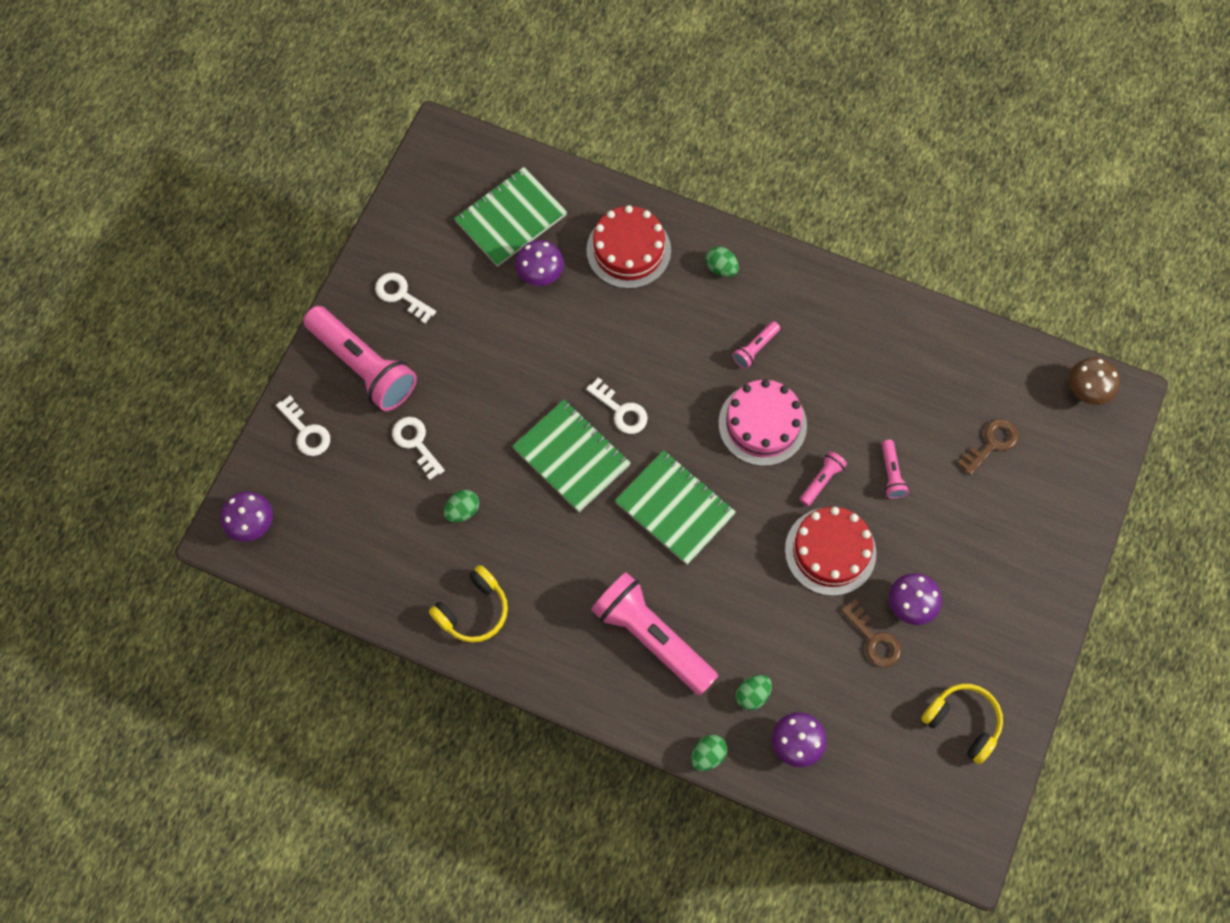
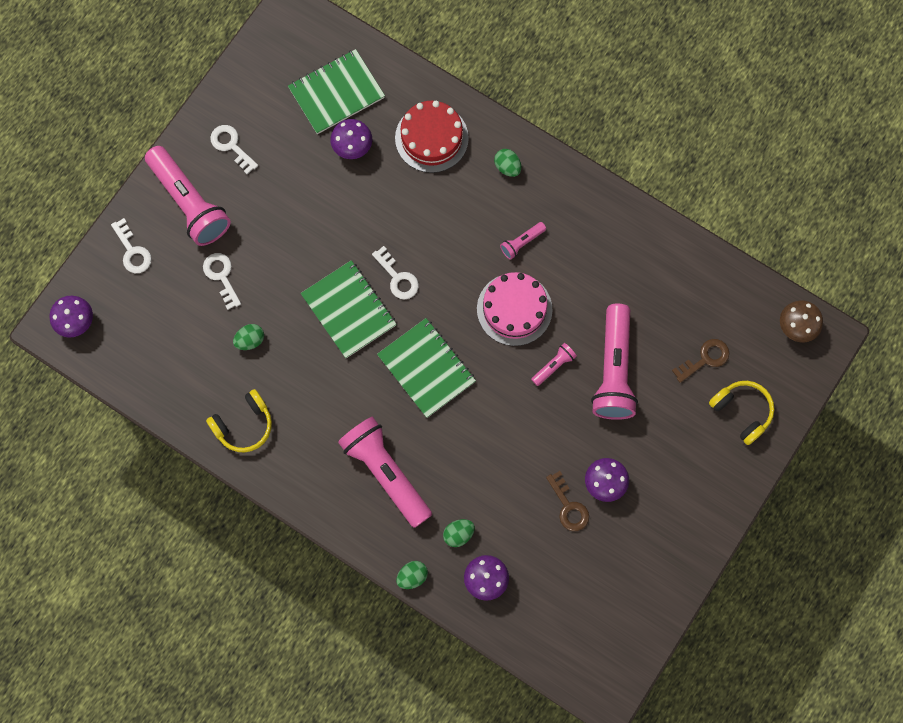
camera: 10 degrees right, 5 degrees up
red cake [785,507,876,596] -> none
pink flashlight [882,440,909,499] -> pink flashlight [591,304,638,420], size x2.27
yellow headphones [921,684,1003,764] -> yellow headphones moved to [709,381,774,445]

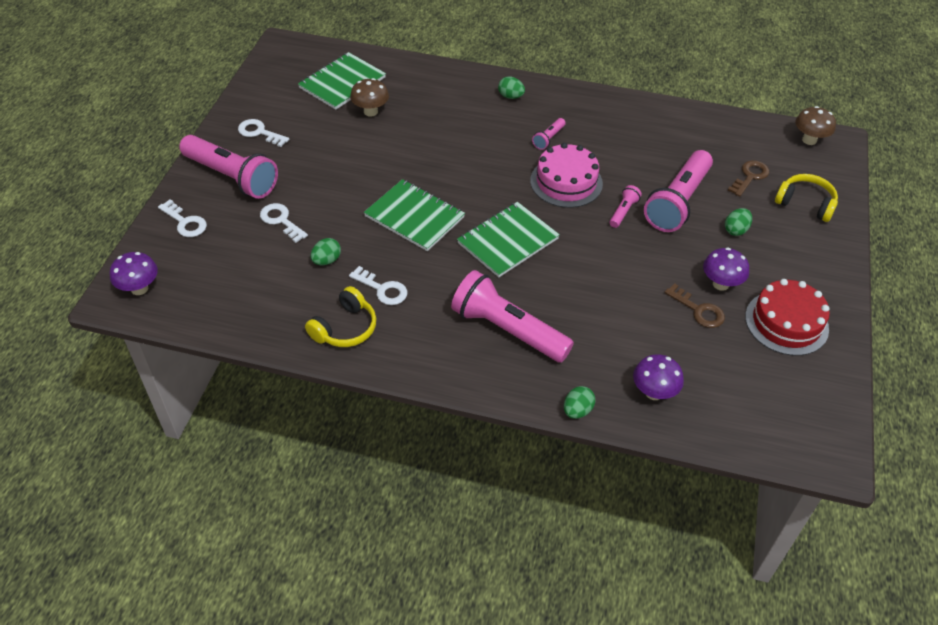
camera: 20 degrees left, 25 degrees down
purple mushroom [330,119,372,159] -> brown mushroom [350,78,389,117]
white key [372,246,419,299] -> white key moved to [349,266,407,305]
green notebook [377,318,476,418] -> green notebook turned 75 degrees counterclockwise [457,202,560,277]
red cake [395,101,469,173] -> red cake moved to [745,279,830,356]
green egg [443,519,475,547] -> green egg moved to [725,208,752,236]
pink flashlight [591,304,638,420] -> pink flashlight turned 45 degrees clockwise [644,150,713,232]

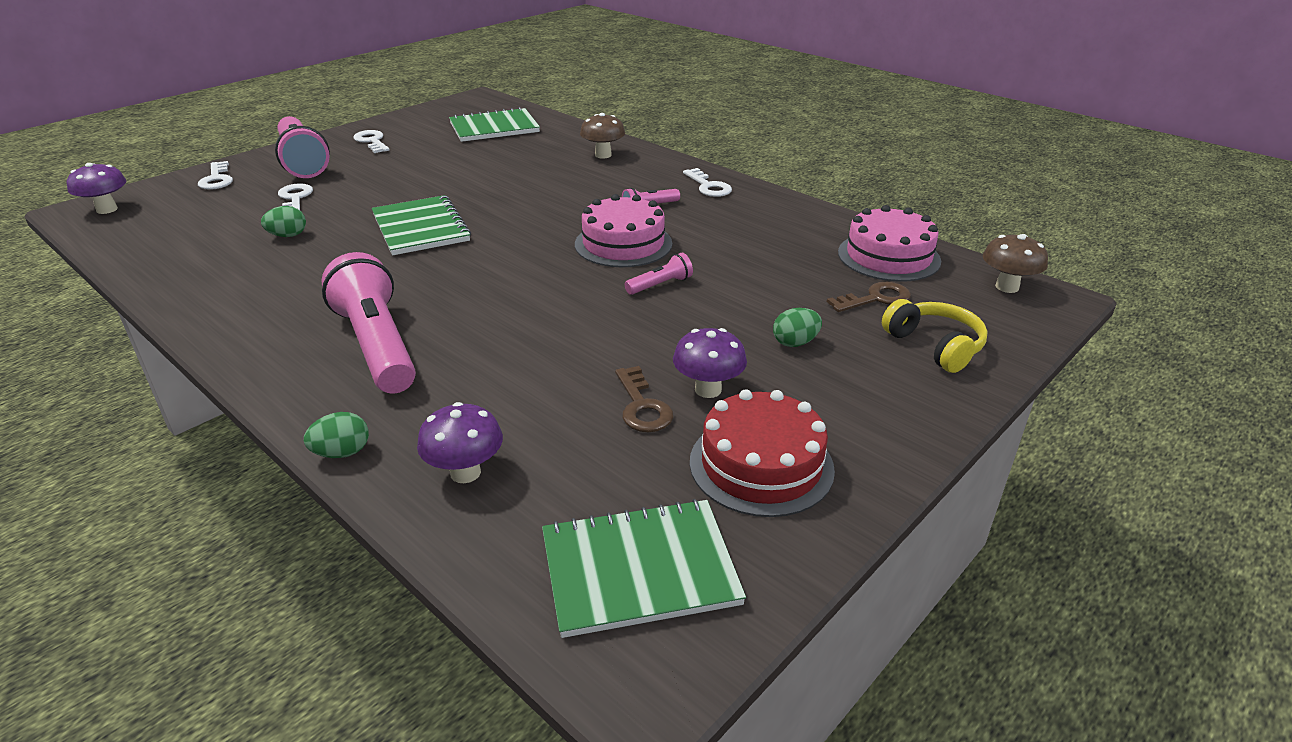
camera: 30 degrees right, 15 degrees down
yellow headphones [305,286,376,347] -> none
white key [349,266,407,305] -> white key moved to [683,168,732,197]
brown mushroom [350,78,389,117] -> brown mushroom moved to [580,113,625,159]
green notebook [457,202,560,277] -> green notebook moved to [542,499,746,638]
green egg [498,76,525,99] -> none
pink flashlight [644,150,713,232] -> none
none -> pink cake [838,205,941,282]

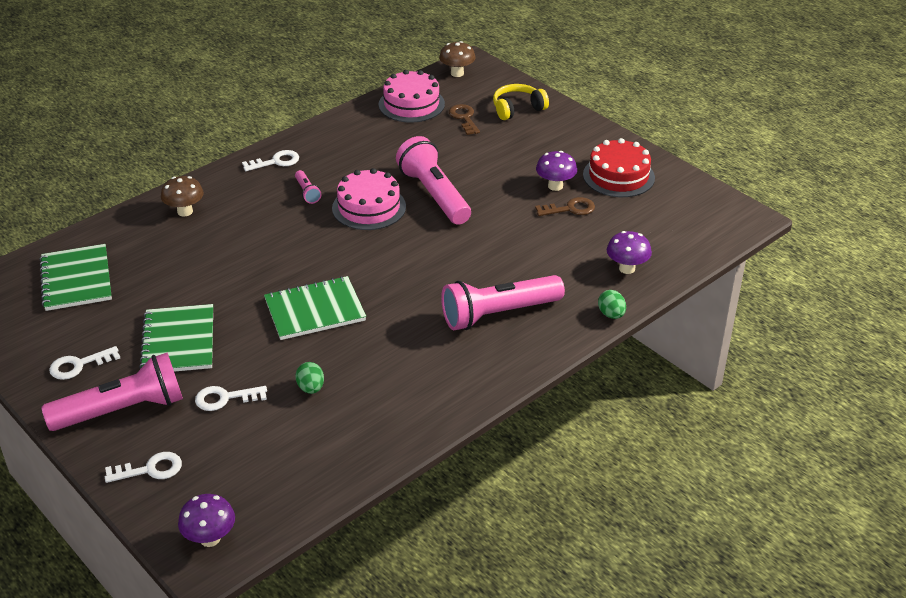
camera: 85 degrees left, 5 degrees up
green notebook [542,499,746,638] -> green notebook moved to [139,304,213,372]
pink flashlight [625,253,693,295] -> pink flashlight [396,136,471,225], size x2.27
green egg [773,308,822,347] -> none

